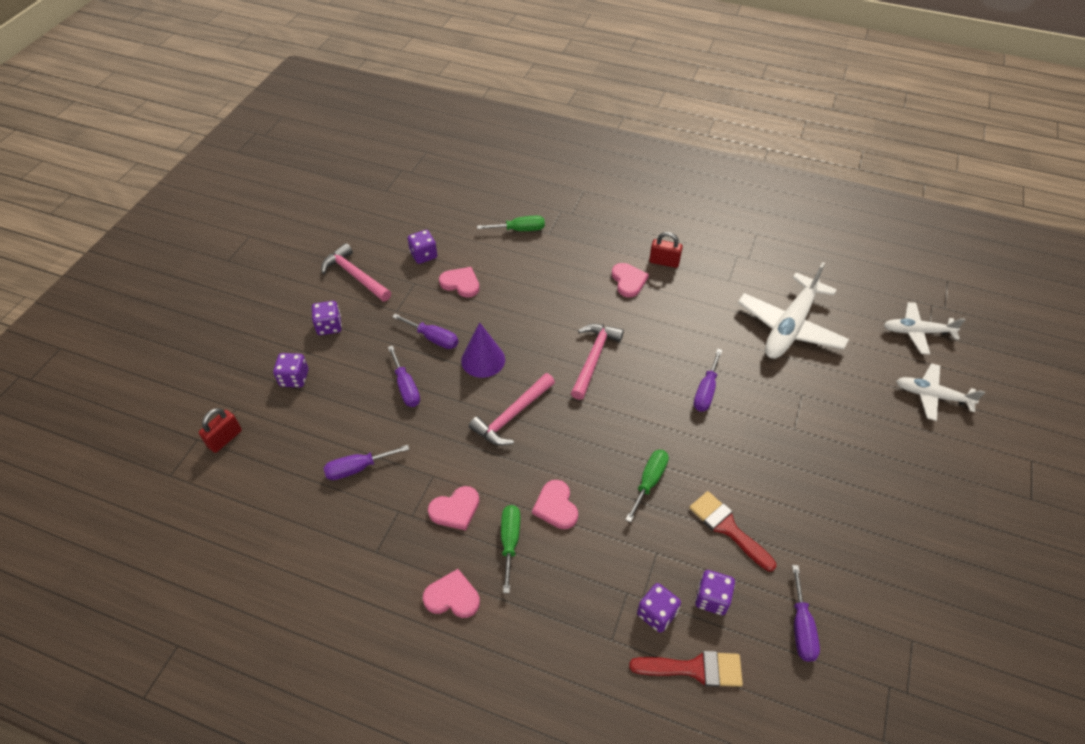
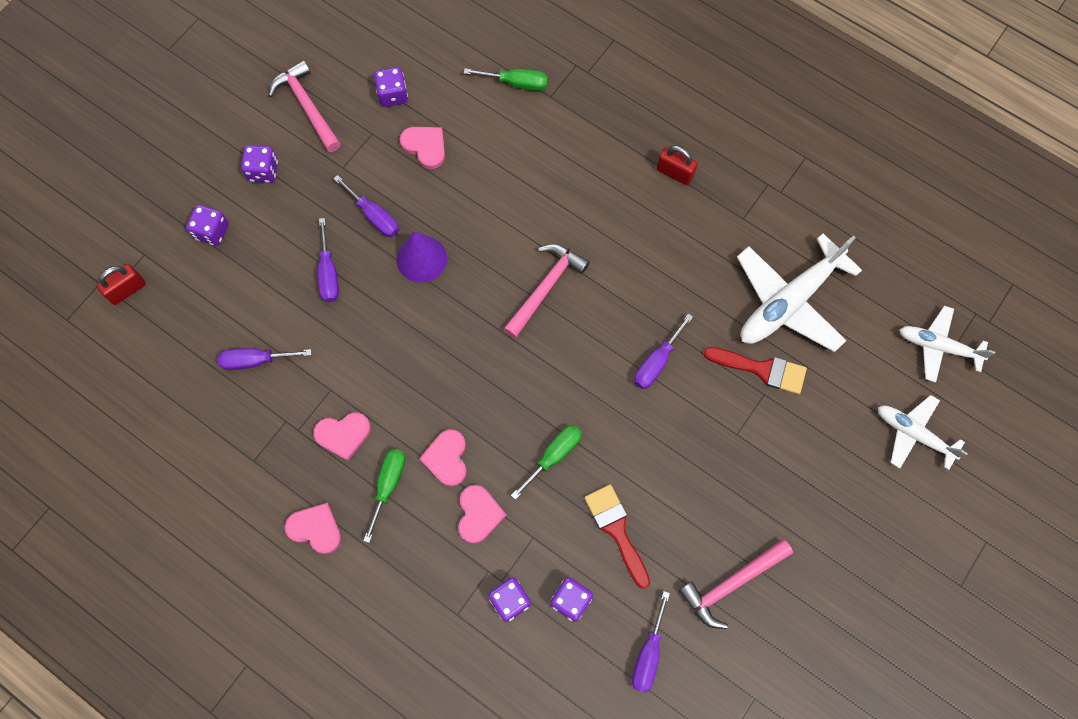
camera: 15 degrees right, 20 degrees up
pink hammer [469,373,555,446] -> pink hammer moved to [678,539,793,629]
pink heart [612,263,649,297] -> pink heart moved to [458,485,507,544]
red brush [629,651,743,687] -> red brush moved to [704,347,807,394]

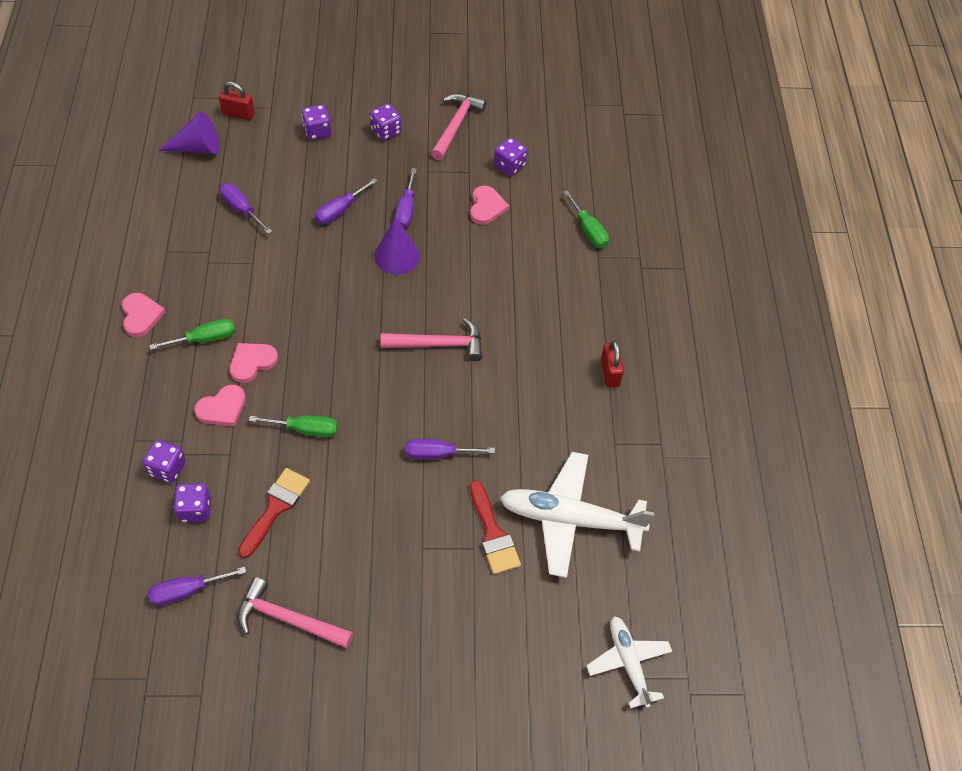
camera: 50 degrees right, 15 degrees down
pink heart [313,412,371,461] -> none
white plane [878,395,968,470] -> none
none -> purple cone [158,112,220,154]

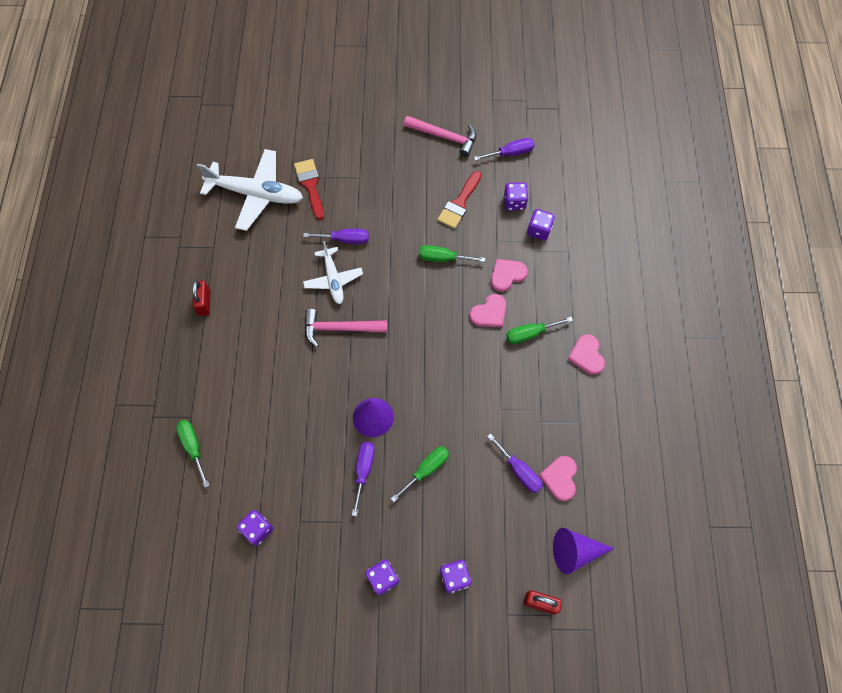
camera: 175 degrees left, 10 degrees up
purple screwdriver [315,178,378,224] -> green screwdriver [391,446,449,502]
pink hammer [431,93,487,160] -> none
pink heart [470,186,509,225] -> pink heart moved to [539,456,577,501]
white plane [586,616,672,709] -> white plane moved to [303,241,363,304]

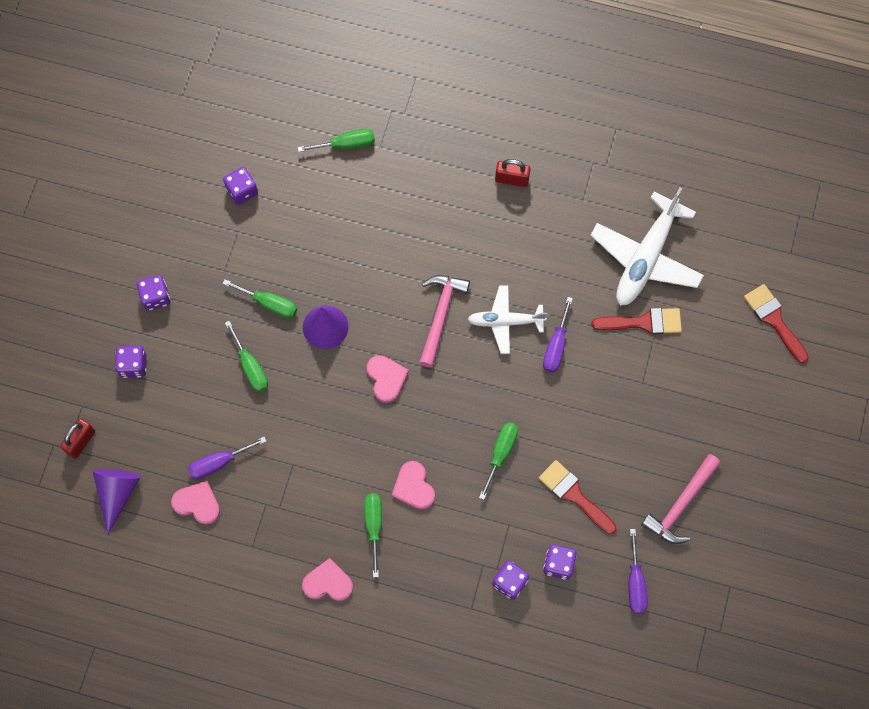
camera: 105 degrees right, 5 degrees up
purple screwdriver [352,442,375,516] -> green screwdriver [222,279,297,318]
pink heart [491,259,528,292] -> pink heart moved to [367,355,409,403]
none -> red brush [744,284,809,363]

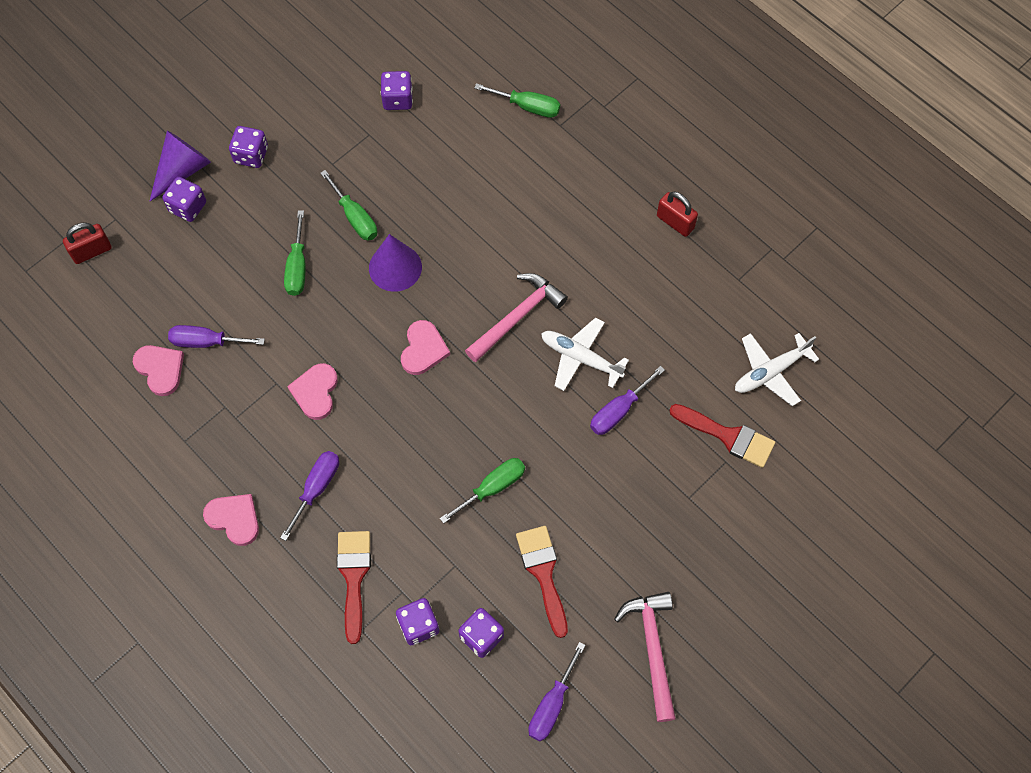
camera: 30 degrees right, 5 degrees down
purple cone [93,469,141,535] -> purple cone moved to [149,130,211,202]
green screwdriver [364,493,382,578] -> purple screwdriver [280,451,339,541]
pink heart [392,461,435,509] -> pink heart moved to [287,363,338,420]
white plane [590,188,704,306] -> white plane [735,333,819,406], size x0.60
pink hammer [641,454,720,544] -> pink hammer turned 105 degrees clockwise [614,592,676,722]
red brush [744,284,809,363] -> red brush moved to [337,531,371,644]

